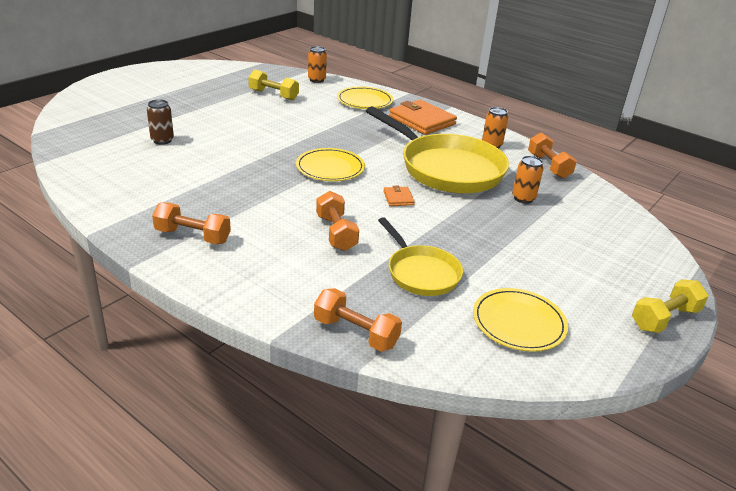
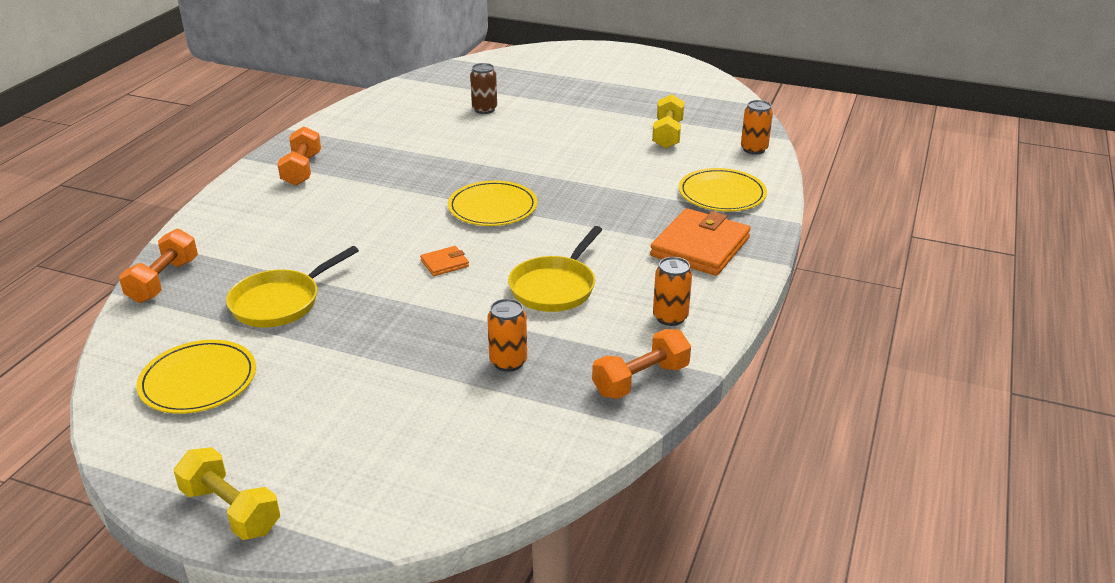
camera: 75 degrees right, 0 degrees up
orange dumbbell [316,191,359,251] -> none
yellow pan [366,106,509,193] -> yellow pan [508,226,603,312], size x0.55

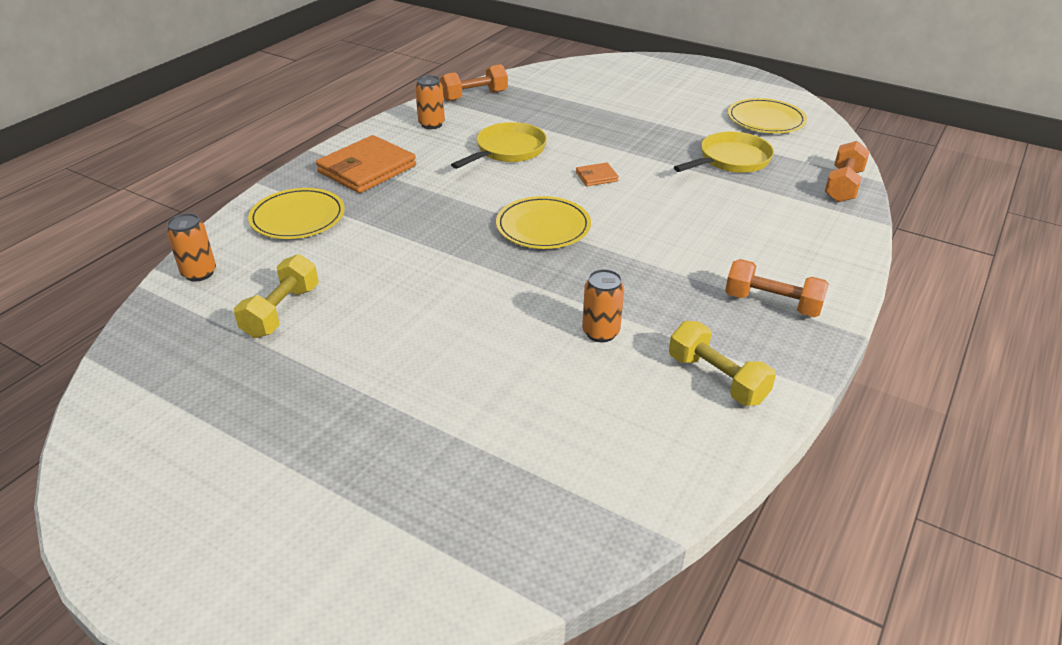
camera: 170 degrees left, 5 degrees up
yellow dumbbell [174,447,280,540] -> yellow dumbbell moved to [669,321,776,406]
orange dumbbell [277,126,321,186] -> orange dumbbell turned 75 degrees counterclockwise [725,259,829,317]
brown can [470,63,497,114] -> none
orange can [487,299,527,372] -> orange can moved to [582,269,624,342]

